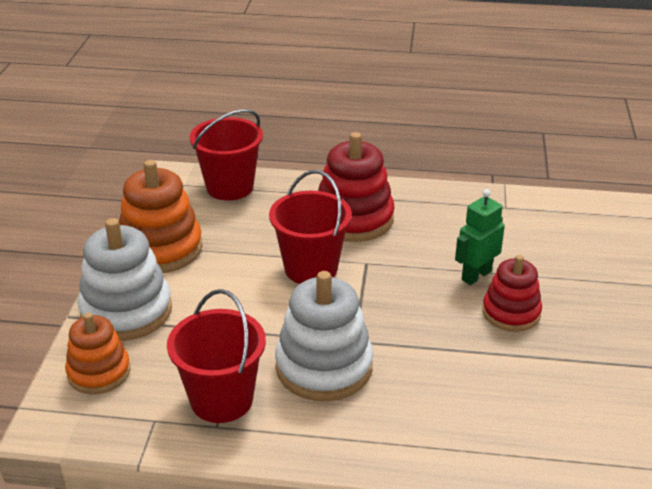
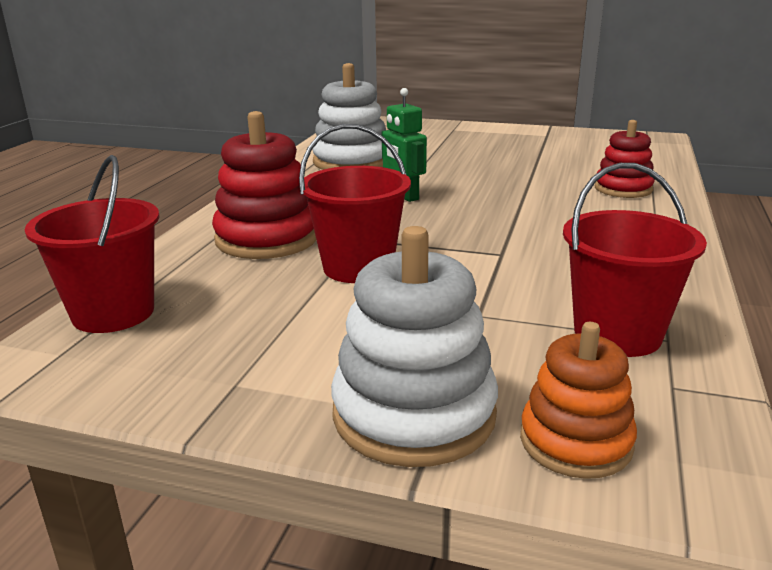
camera: 80 degrees left, 10 degrees down
orange stacking toy [119,160,203,273] -> none
white stacking toy [275,271,373,401] -> white stacking toy moved to [312,63,386,170]
red stacking toy [482,255,542,332] -> red stacking toy moved to [595,120,655,198]

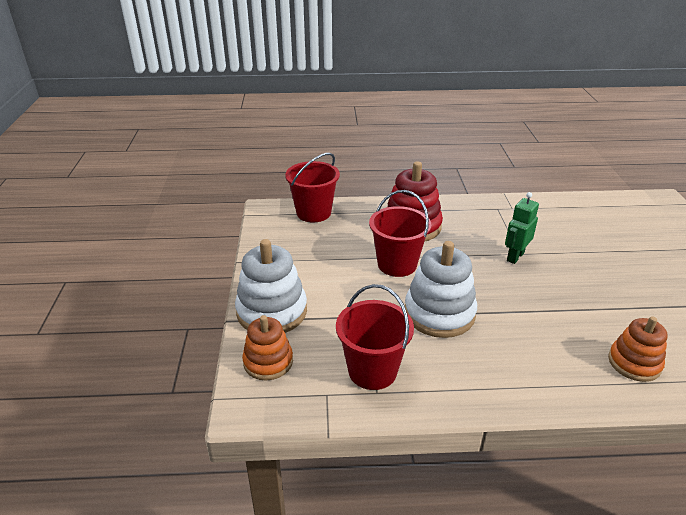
camera: 70 degrees right, 10 degrees up
white stacking toy [312,63,386,170] -> white stacking toy moved to [405,241,477,338]
red stacking toy [595,120,655,198] -> orange stacking toy [608,316,668,382]

